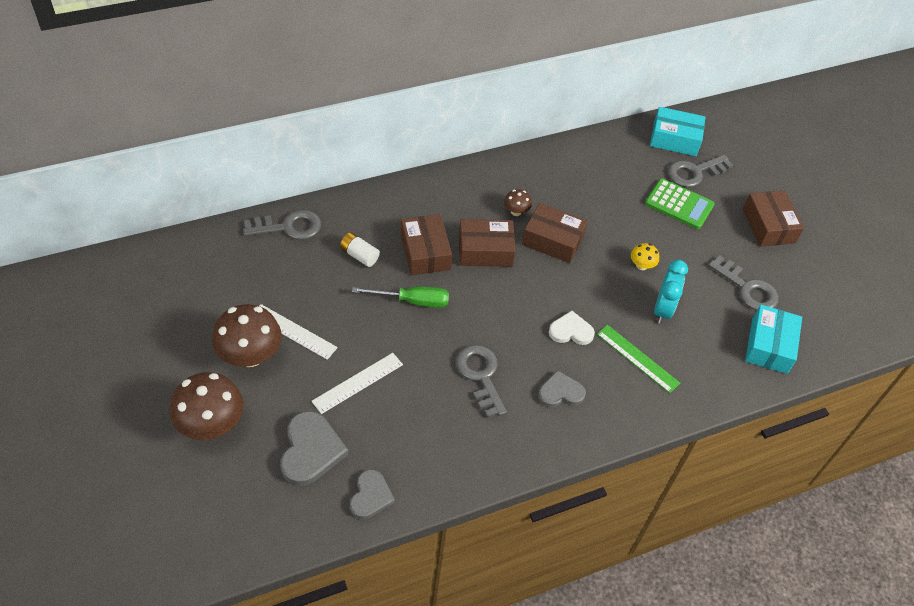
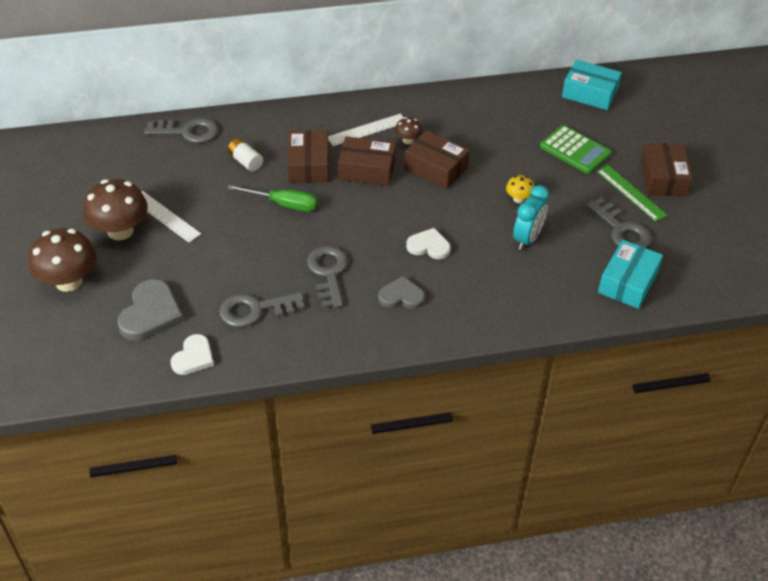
camera: 15 degrees right, 5 degrees down
white ruler [311,353,403,414] -> white ruler moved to [328,114,404,146]
grey heart [350,469,395,519] -> white heart [171,334,214,375]
green ruler [597,325,680,393] -> green ruler moved to [597,165,667,222]
grey key [667,155,733,187] -> grey key moved to [219,292,304,327]

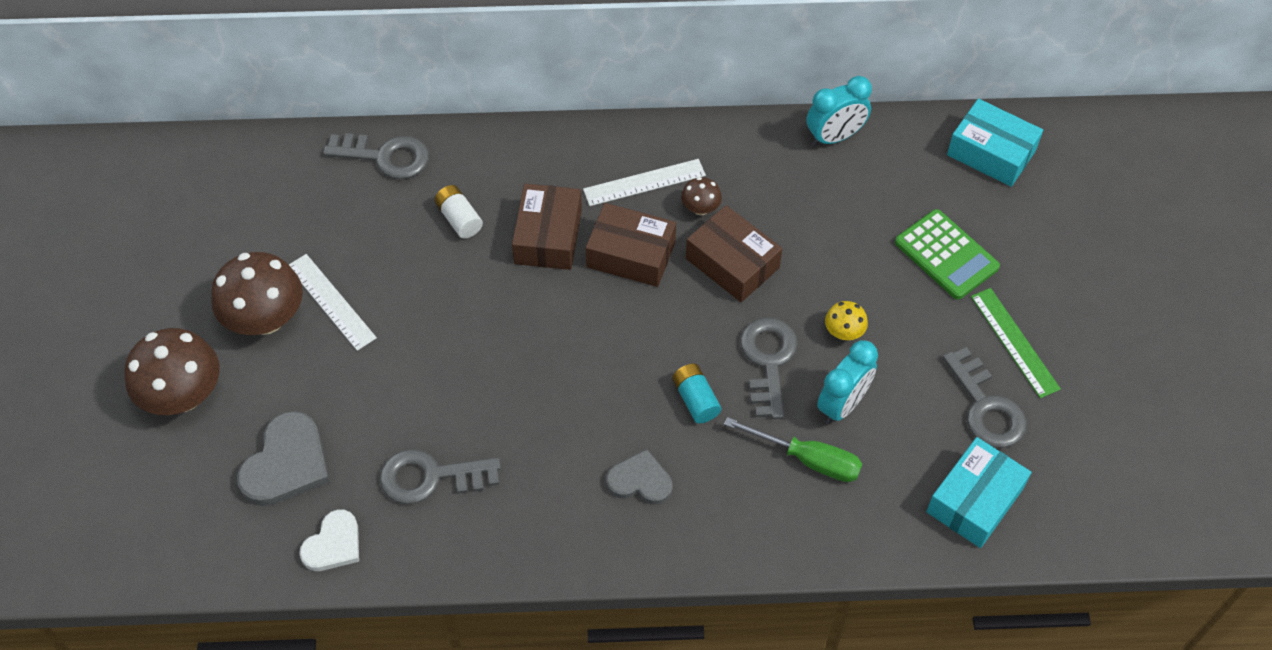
camera: 10 degrees right, 10 degrees up
green screwdriver [227,185,318,211] -> green screwdriver moved to [724,417,862,482]
grey key [307,246,348,308] -> grey key moved to [740,318,798,419]
white heart [406,228,451,259] -> turquoise battery [672,364,721,424]
brown box [640,143,693,196] -> none
none -> turquoise clock [807,76,872,146]

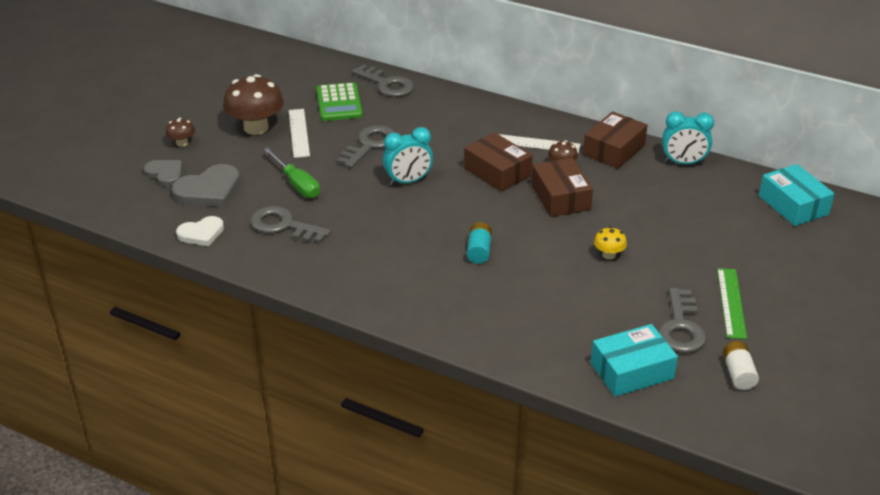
camera: 30 degrees right, 20 degrees down
brown mushroom [124,328,220,415] -> brown mushroom [166,118,195,147], size x0.48
white battery [435,185,483,239] -> white battery moved to [723,341,759,390]
brown box [512,184,582,270] -> brown box moved to [583,112,648,169]
grey heart [606,449,672,505] -> grey heart moved to [144,160,183,187]
green screwdriver [724,417,862,482] -> green screwdriver moved to [263,147,320,198]
grey key [740,318,798,419] -> grey key moved to [337,125,396,168]
turquoise clock [817,340,878,424] -> turquoise clock moved to [383,127,433,186]
green calculator [895,209,1000,300] -> green calculator moved to [317,82,363,121]

